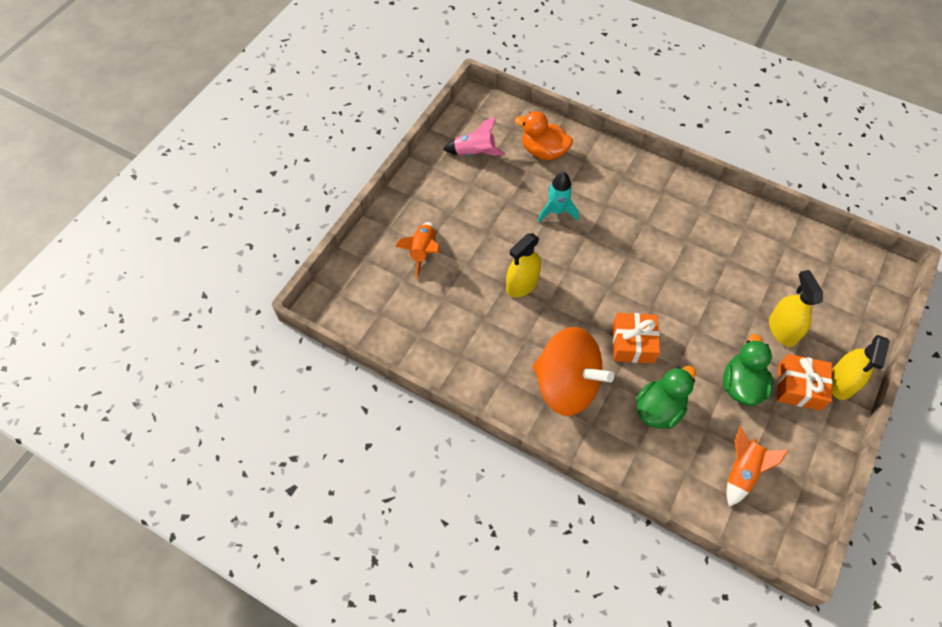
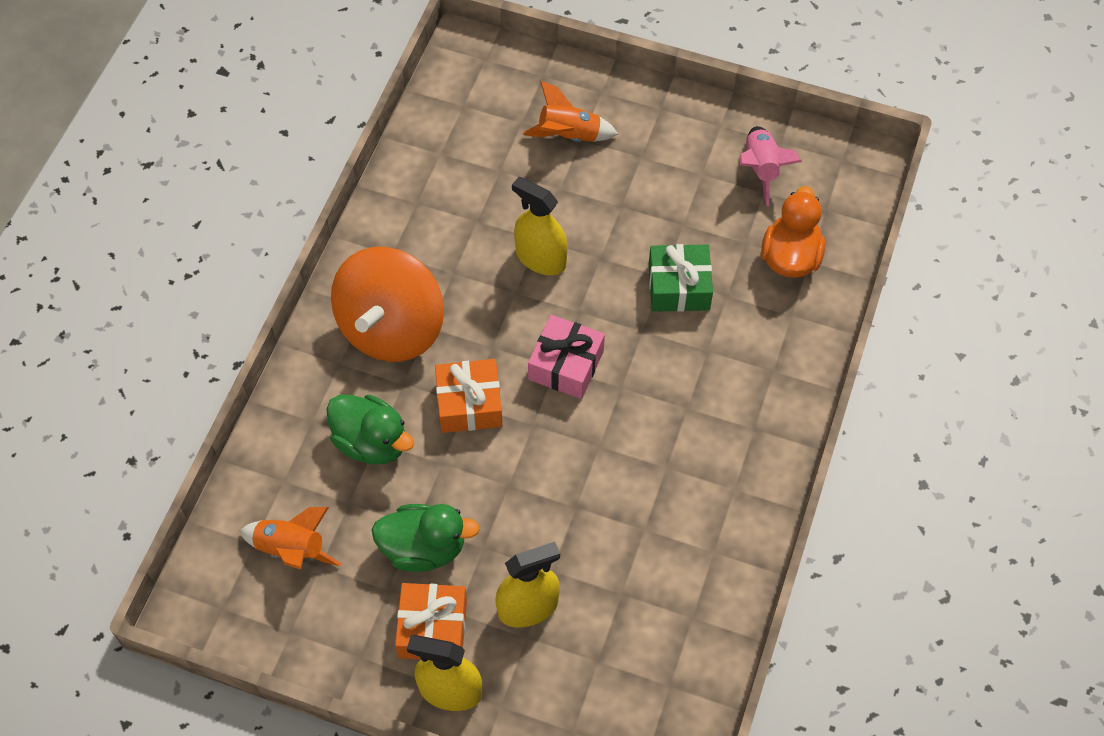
camera: 80 degrees right, 0 degrees up
turquoise rocket [538,172,579,222] -> green gift [649,244,713,312]
none -> pink gift [528,315,605,399]

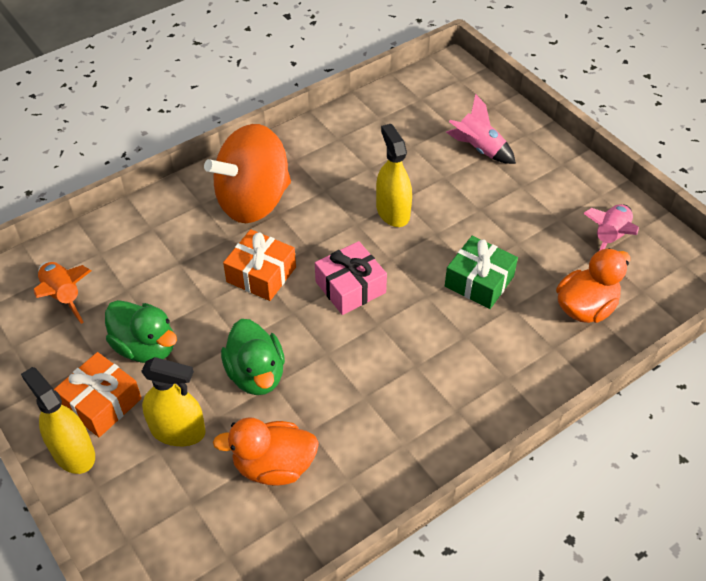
camera: 35 degrees right, 10 degrees down
green duck [326,394,414,464] -> green duck moved to [221,319,285,395]
orange rocket [523,81,618,142] -> pink rocket [446,94,516,164]
none -> orange duck [213,417,319,485]

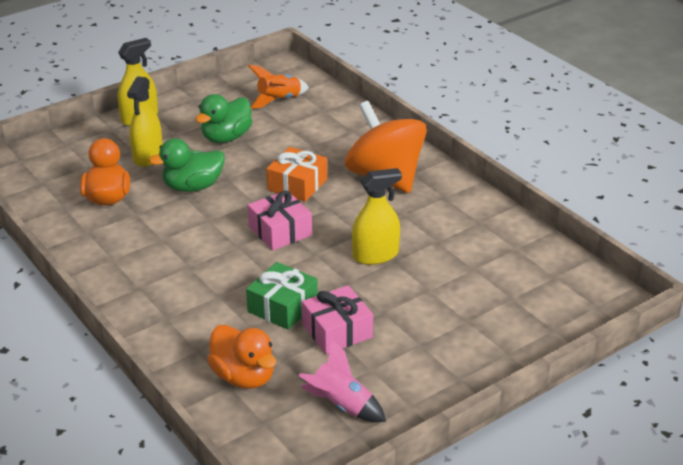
camera: 90 degrees right, 15 degrees down
orange gift [54,352,142,437] -> none
pink rocket [446,94,516,164] -> none
none -> pink gift [302,285,373,354]

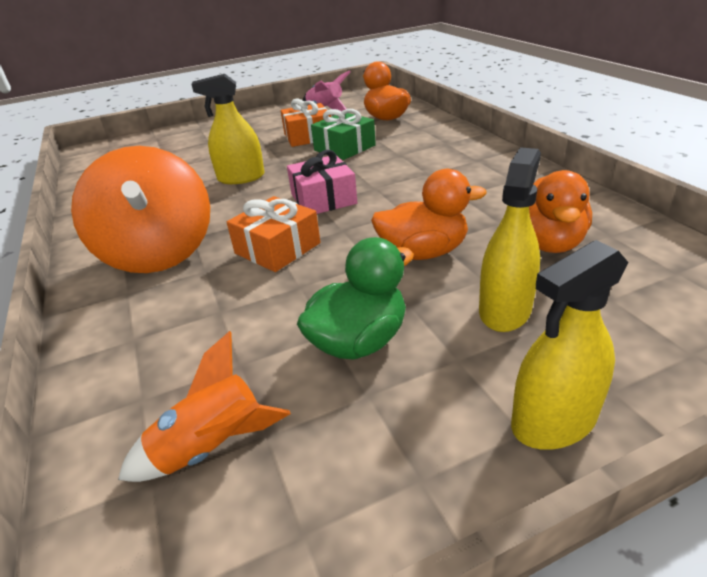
camera: 165 degrees left, 0 degrees up
green duck [149,138,225,192] -> orange duck [371,169,487,260]
pink gift [302,285,373,354] -> orange gift [281,98,331,147]

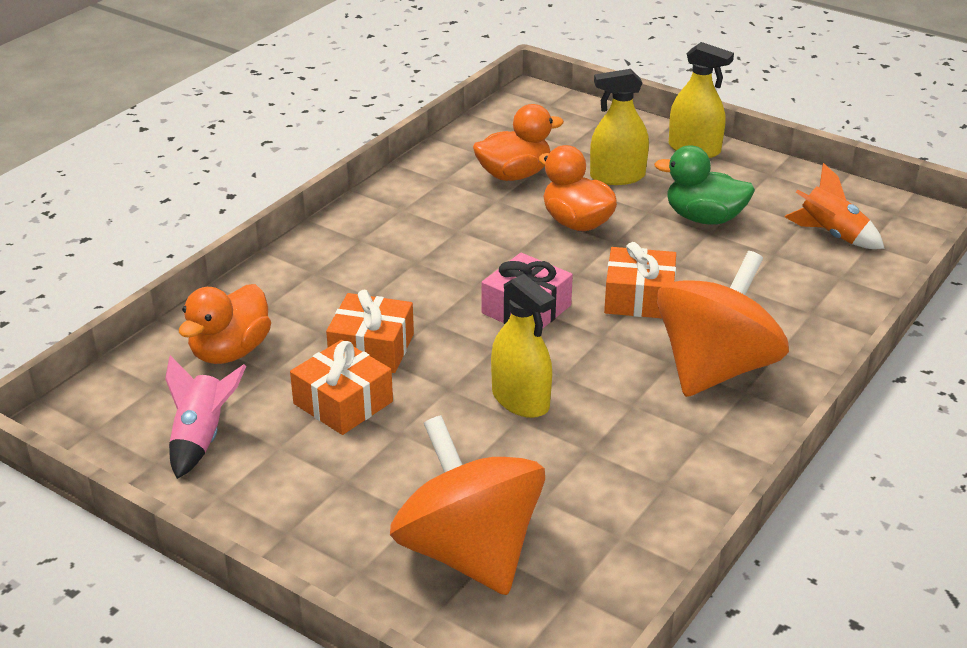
camera: 125 degrees left, 0 degrees up
green gift [311,109,376,160] -> orange gift [326,290,414,373]
none -> orange spinning top [390,415,545,595]

